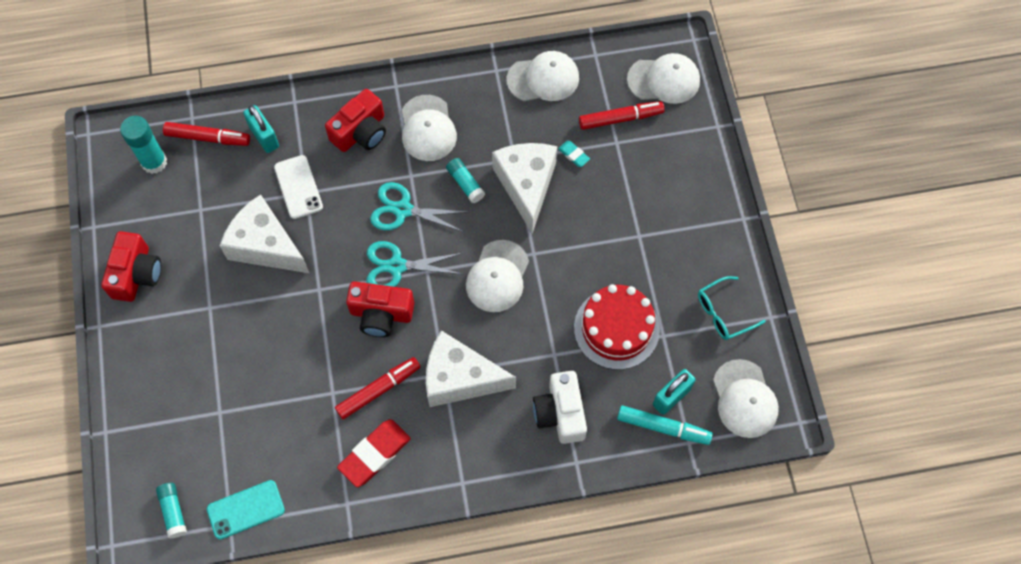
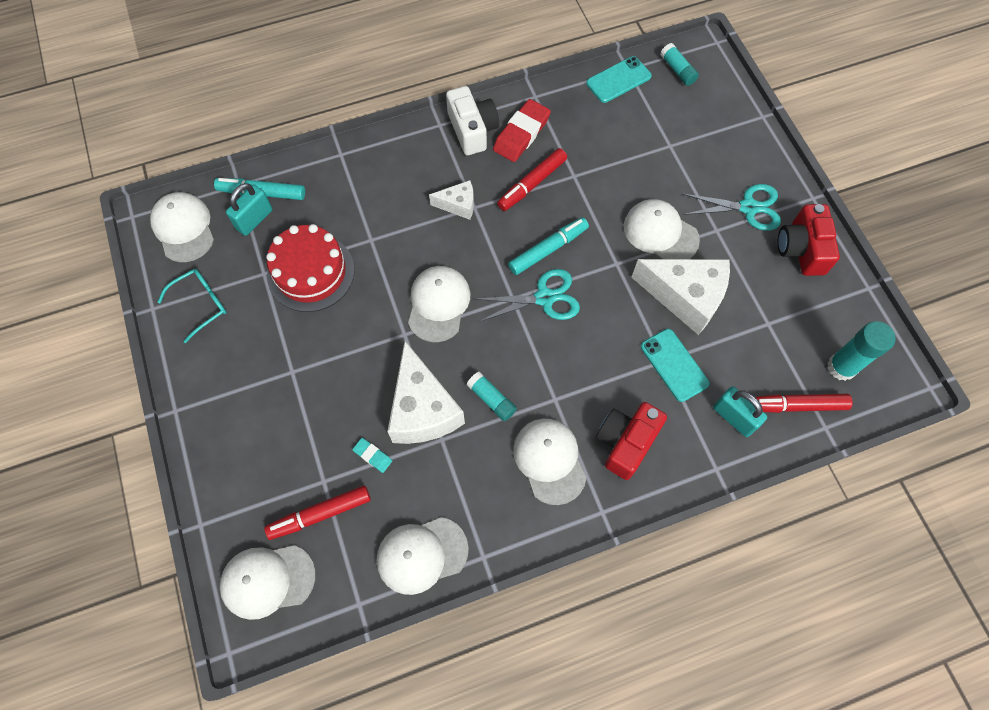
camera: 170 degrees right, 0 degrees up
white phone [274,155,323,219] -> turquoise phone [641,329,710,402]
red camera [346,281,414,337] -> turquoise marker [508,217,589,275]
turquoise scissors [370,182,467,232] -> turquoise scissors moved to [683,184,781,231]
white cheese [426,330,516,407] -> white cheese [429,180,474,220], size x0.52
white camera [533,371,587,444] -> white camera moved to [446,86,499,155]
none -> white cap [624,199,700,259]

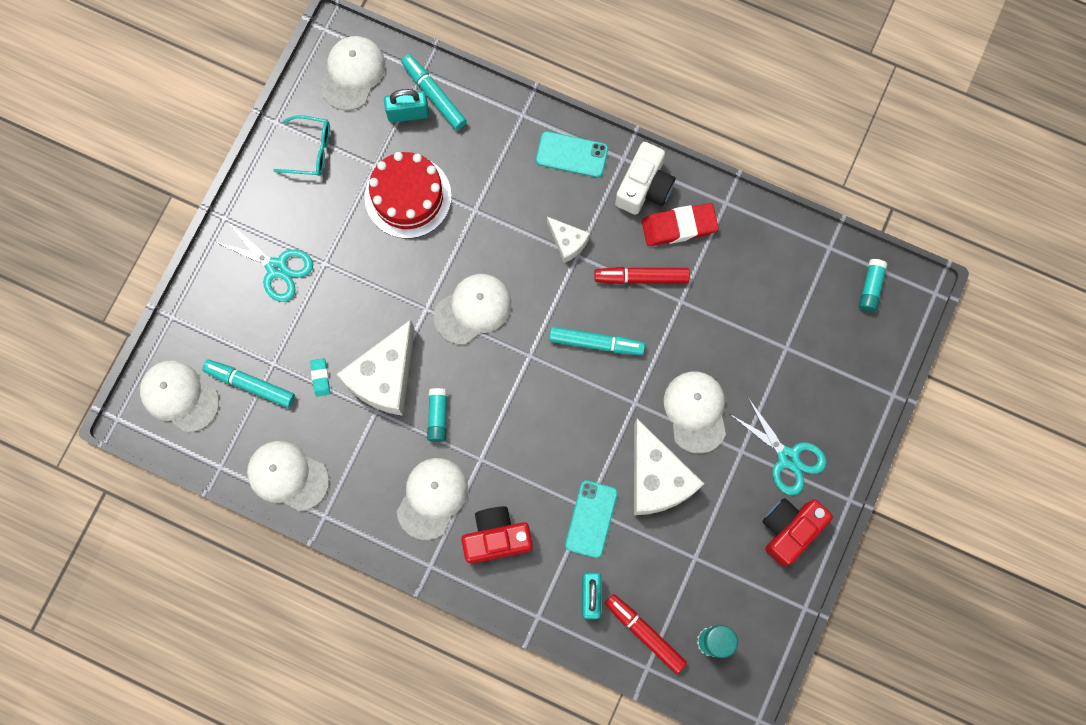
camera: 45 degrees right, 10 degrees up
red marker [264,485,371,540] -> turquoise marker [202,359,295,408]
turquoise scissors [476,269,580,322] -> turquoise scissors moved to [213,221,313,302]
turquoise phone [586,56,652,103] -> turquoise phone moved to [536,131,608,178]

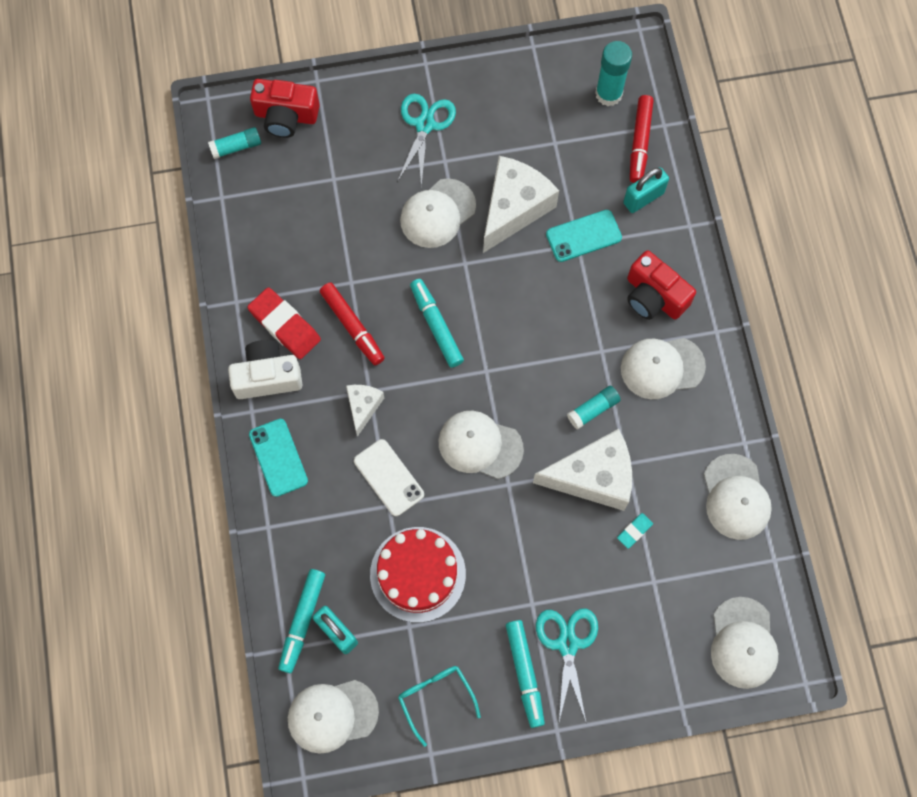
camera: 125 degrees left, 5 degrees down
turquoise marker [202,359,295,408] -> turquoise marker moved to [506,620,545,728]
red camera [762,498,833,566] -> red camera moved to [250,79,320,138]
none -> white phone [354,439,424,516]

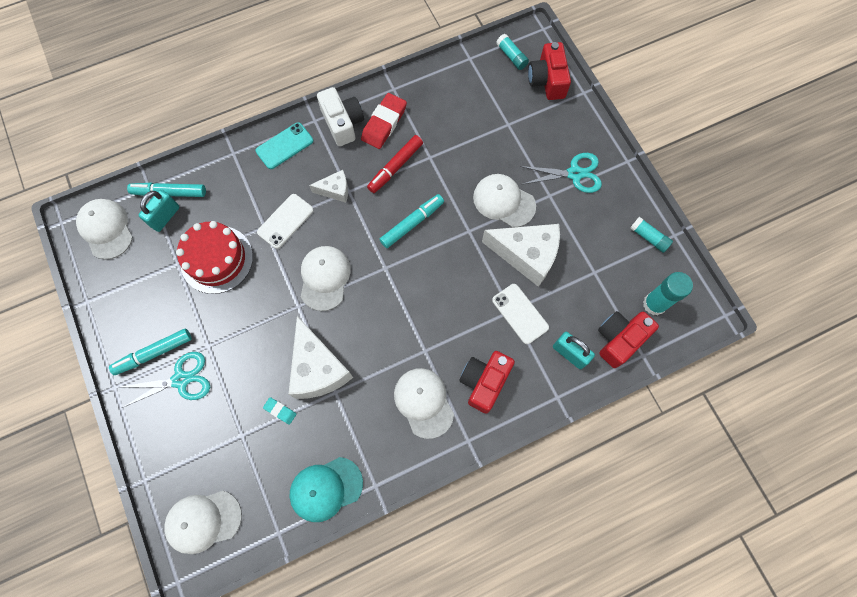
camera: 75 degrees right, 0 degrees up
turquoise glasses [398,666,481,747] -> none
turquoise phone [546,210,622,262] -> white phone [492,284,549,344]
turquoise glue stick [567,386,621,429] -> turquoise glue stick moved to [630,217,673,253]
red marker [630,95,654,183] -> red camera [598,311,659,368]
white cap [704,454,772,540] -> turquoise cap [290,457,363,522]

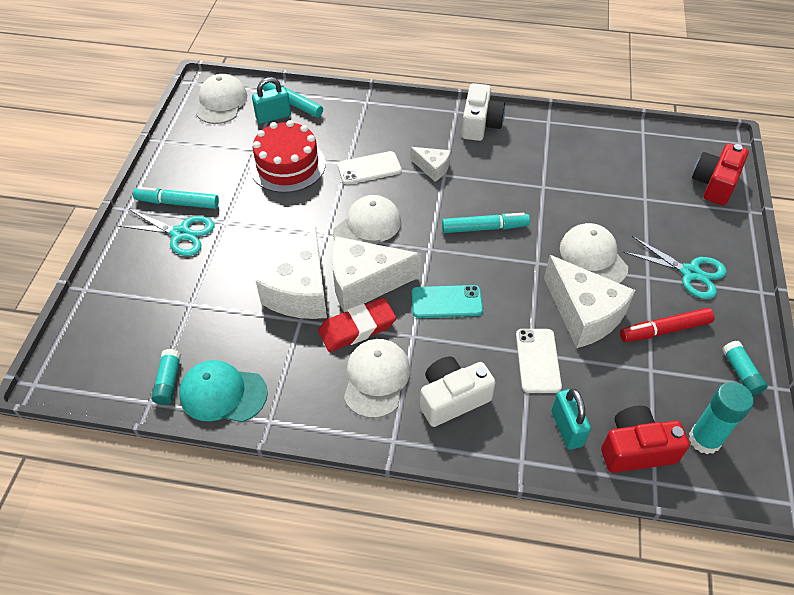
camera: 35 degrees right, 20 degrees down
white cap [164,491,242,554] -> none
turquoise phone [256,122,313,169] -> turquoise phone moved to [412,285,483,318]
turquoise eraser [263,397,296,424] -> none
red eraser [361,93,407,149] -> red eraser moved to [318,298,396,352]
red marker [367,135,423,193] -> red marker moved to [620,308,715,342]
red camera [459,351,515,414] -> white camera [420,356,496,427]
turquoise glue stick [496,34,529,70] -> turquoise glue stick moved to [151,349,181,405]
none -> white cheese [331,236,421,312]

